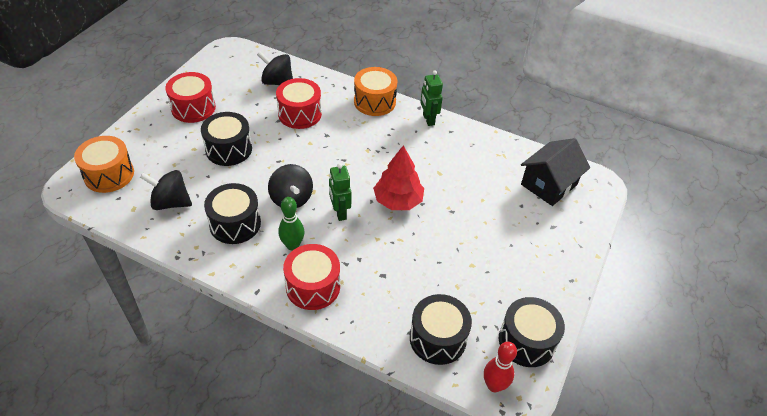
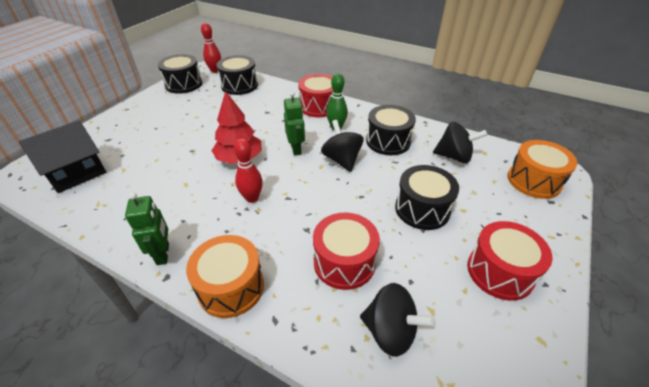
camera: 175 degrees left, 5 degrees down
none -> red bowling pin [234,139,263,203]

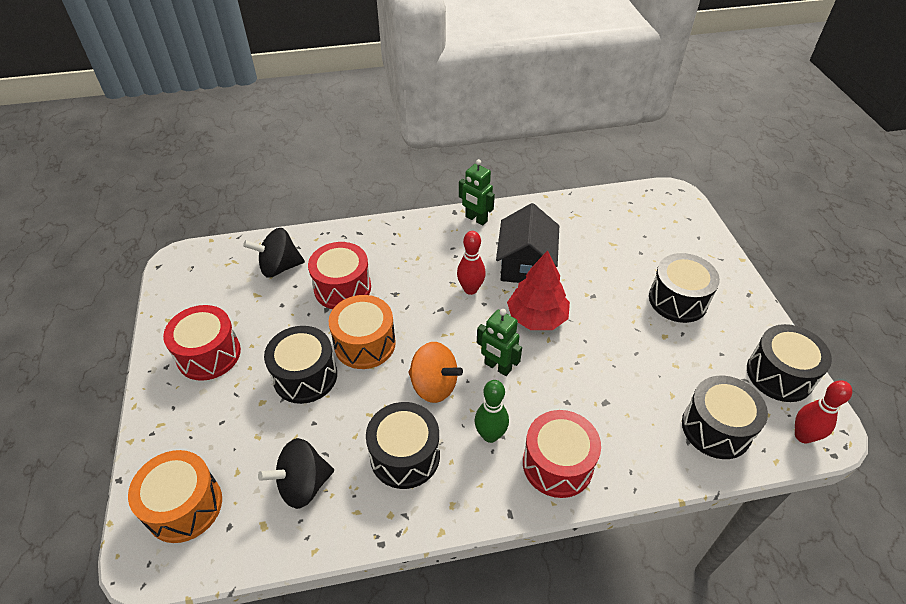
camera: 140 degrees right, 5 degrees up
black house [19,120,106,193] -> black house moved to [496,203,559,283]
orange drum [186,235,264,318] -> orange drum moved to [329,295,396,369]
black spinning top [321,120,364,172] -> orange spinning top [408,342,463,403]
none -> black drum [649,253,720,323]

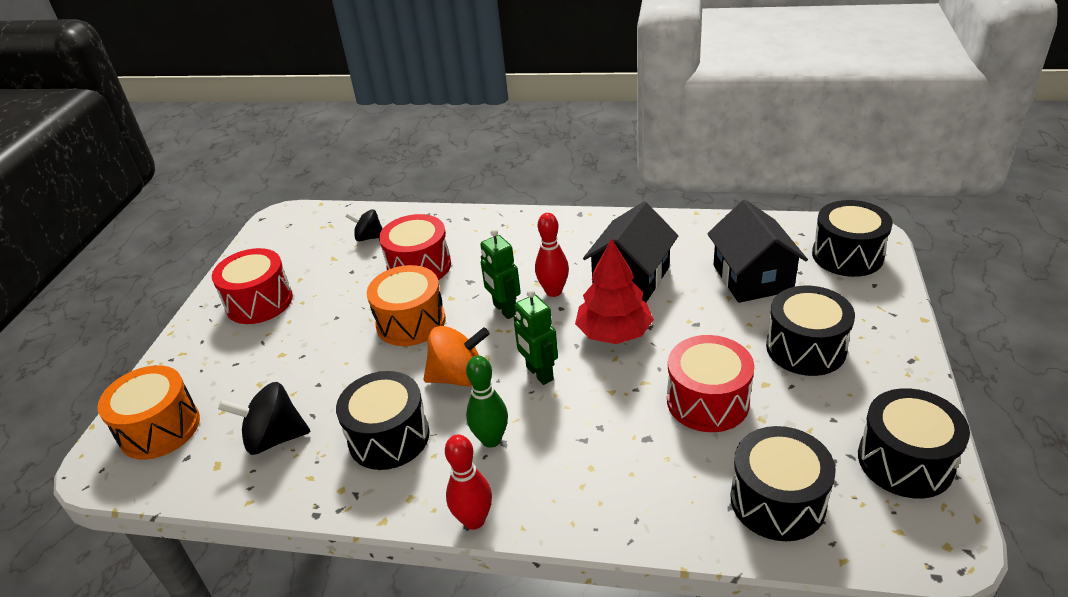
camera: 25 degrees right, 10 degrees down
black spinning top [243,228,305,278] -> black spinning top [345,209,383,241], size x0.64
black drum [264,326,337,404] -> black drum moved to [812,200,893,277]
orange spinning top [408,342,463,403] -> orange spinning top turned 60 degrees counterclockwise [423,326,490,386]
green robot [459,159,495,226] -> green robot moved to [480,229,521,319]
red drum [523,410,601,498] -> red drum moved to [667,335,754,432]
red bowling pin [795,380,852,444] -> red bowling pin moved to [445,434,492,530]
none -> black house [707,200,808,303]

